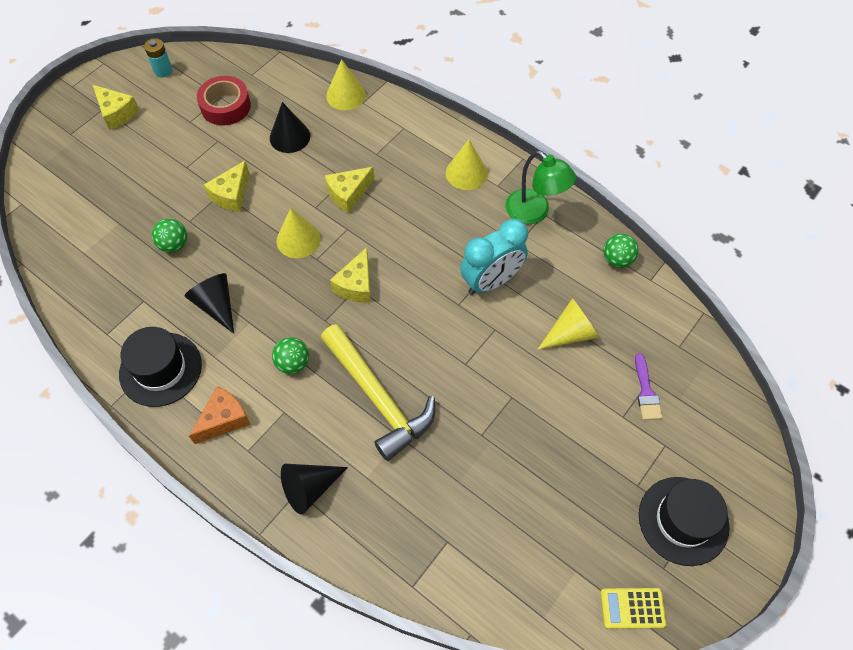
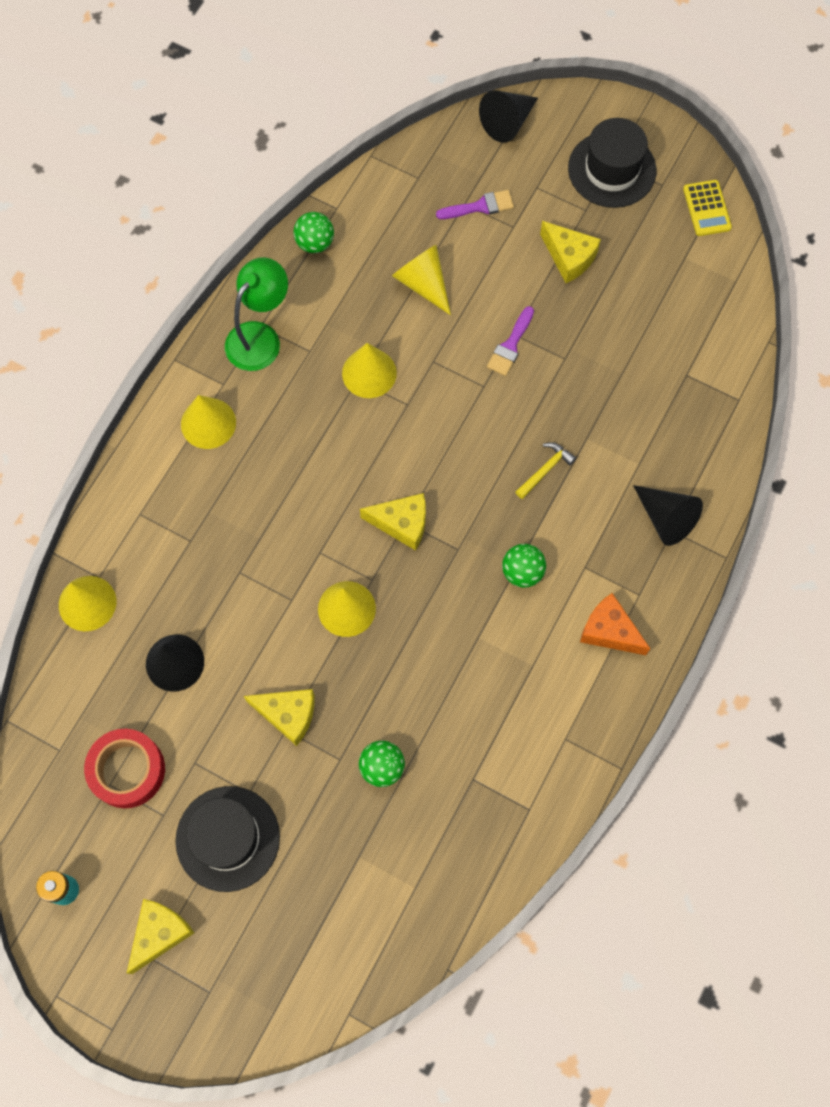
camera: 100 degrees left, 10 degrees up
black hat [119,327,202,407] -> black hat moved to [175,786,280,892]
black cone [185,273,234,334] -> black cone moved to [479,90,538,143]
yellow hammer [321,324,435,461] -> yellow hammer [515,442,576,499], size x0.41
yellow cheese [325,167,374,213] -> yellow cheese moved to [540,221,601,283]
turquoise clock [460,219,528,295] -> yellow cone [342,343,397,398]
none -> purple brush [487,306,534,376]

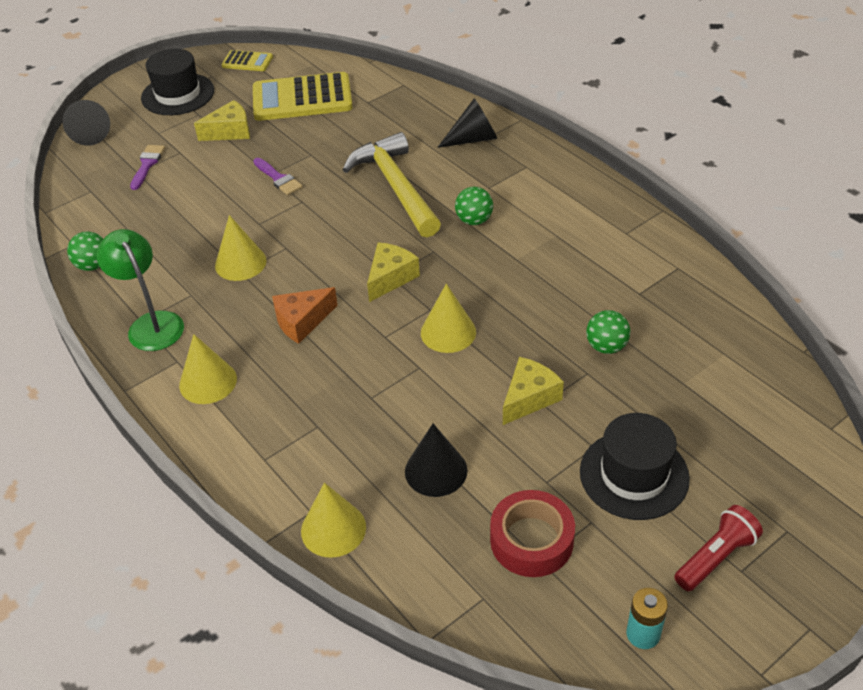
camera: 65 degrees left, 25 degrees down
yellow cheese [126,899,194,974] -> red flashlight [674,505,763,591]
yellow cone [392,245,451,315] -> none
yellow hammer [515,442,576,499] -> yellow hammer [343,132,441,237], size x2.47
orange cheese [580,593,650,655] -> orange cheese moved to [272,287,338,344]
none -> yellow calculator [253,72,353,121]

